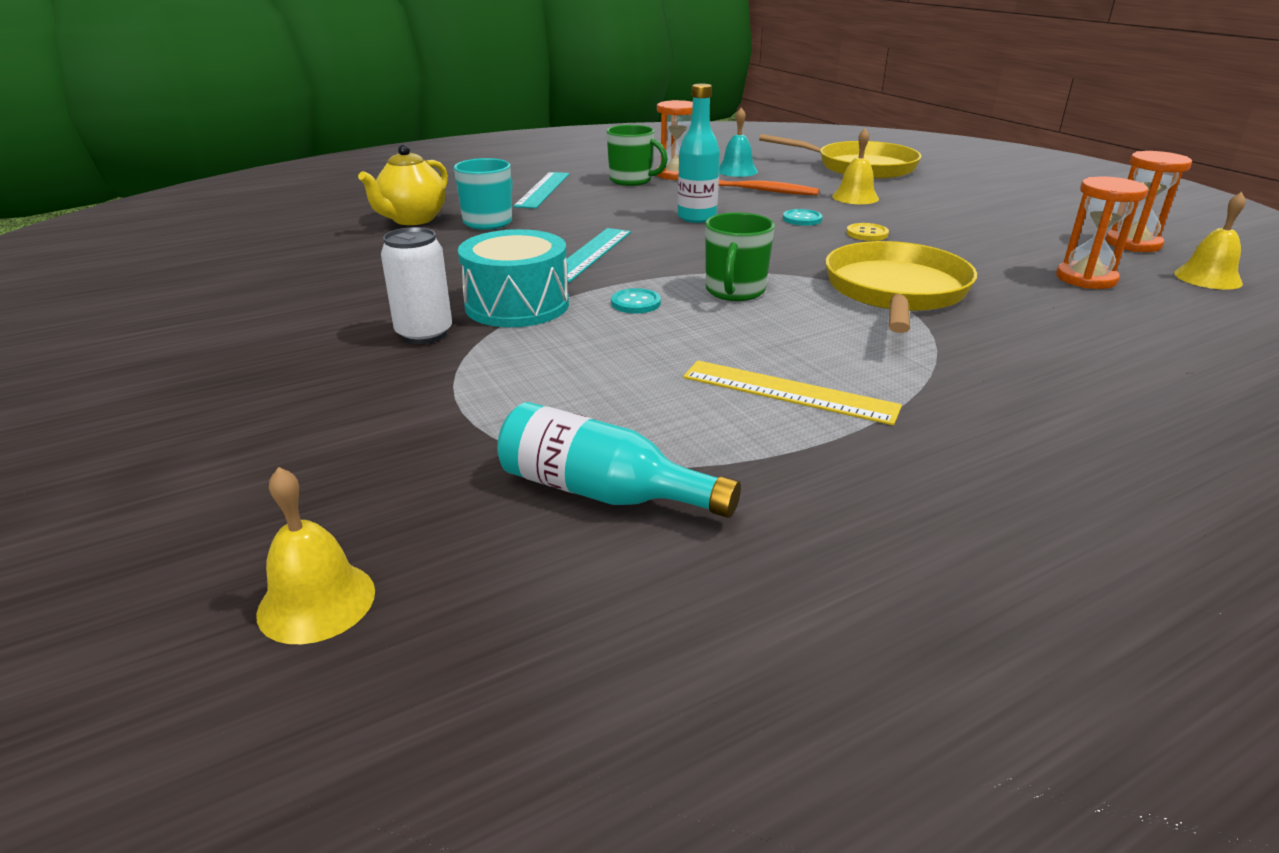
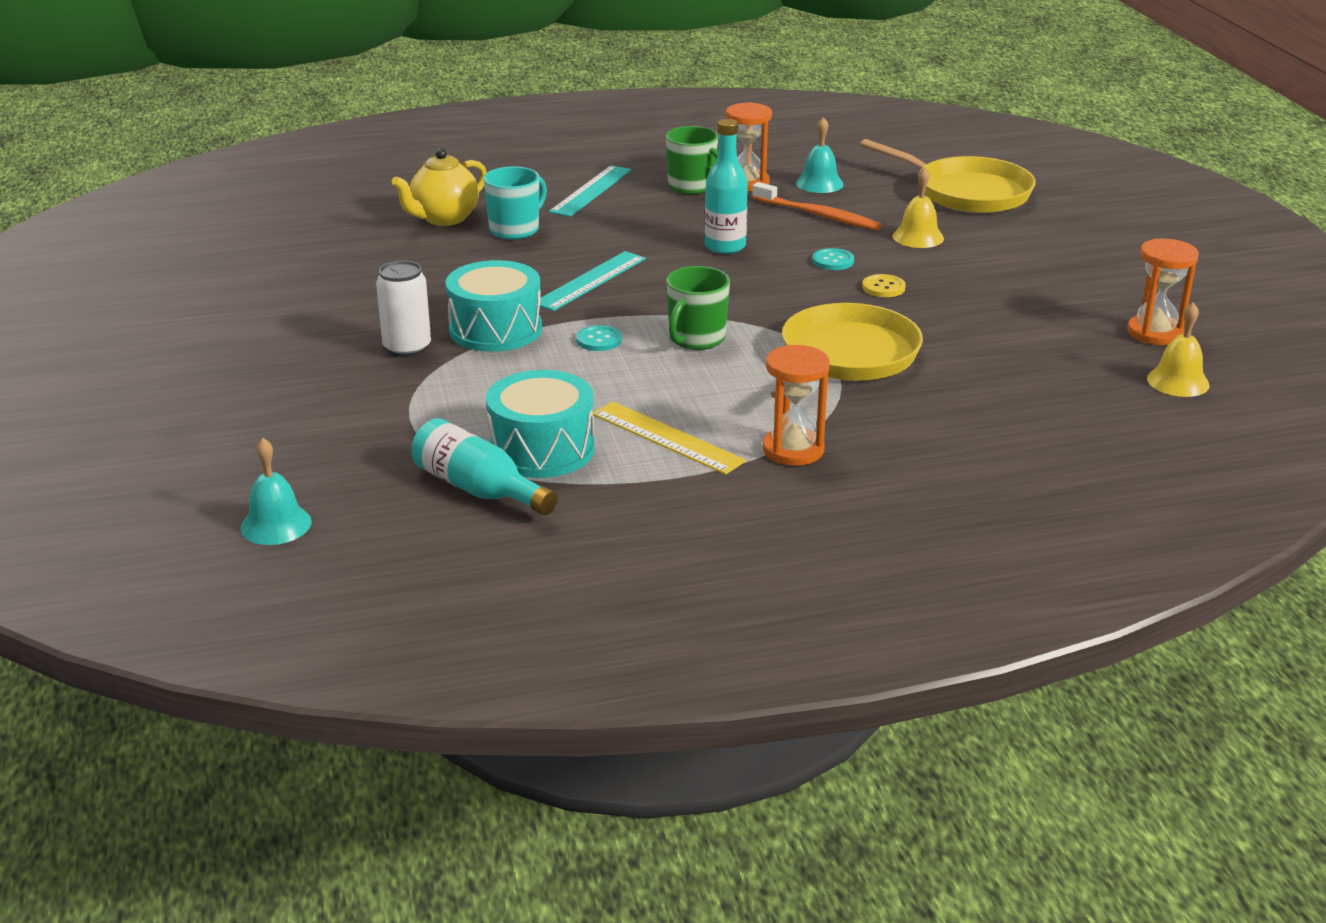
camera: 15 degrees right, 0 degrees up
yellow bell [256,467,375,644] -> turquoise bell [240,438,312,545]
orange hourglass [1056,176,1148,289] -> orange hourglass moved to [763,345,830,466]
none -> turquoise drum [486,370,595,478]

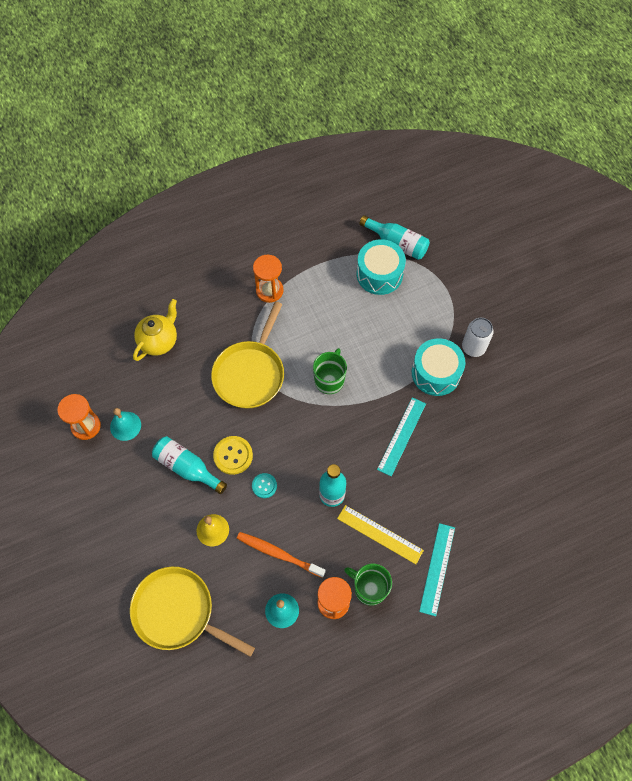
camera: 170 degrees right, 35 degrees up
turquoise bell [240,438,312,545] -> turquoise bell moved to [110,408,141,441]
yellow teapot [392,148,487,226] -> yellow teapot moved to [133,299,177,361]
turquoise mug [484,166,547,240] -> none
turquoise button [576,325,622,351] -> none
yellow ruler [593,401,746,475] -> yellow ruler moved to [337,505,424,564]
yellow button [862,274,906,297] -> yellow button [213,436,253,475], size x1.58
yellow bell [1147,302,1210,397] -> none
none -> turquoise bottle [152,436,227,494]

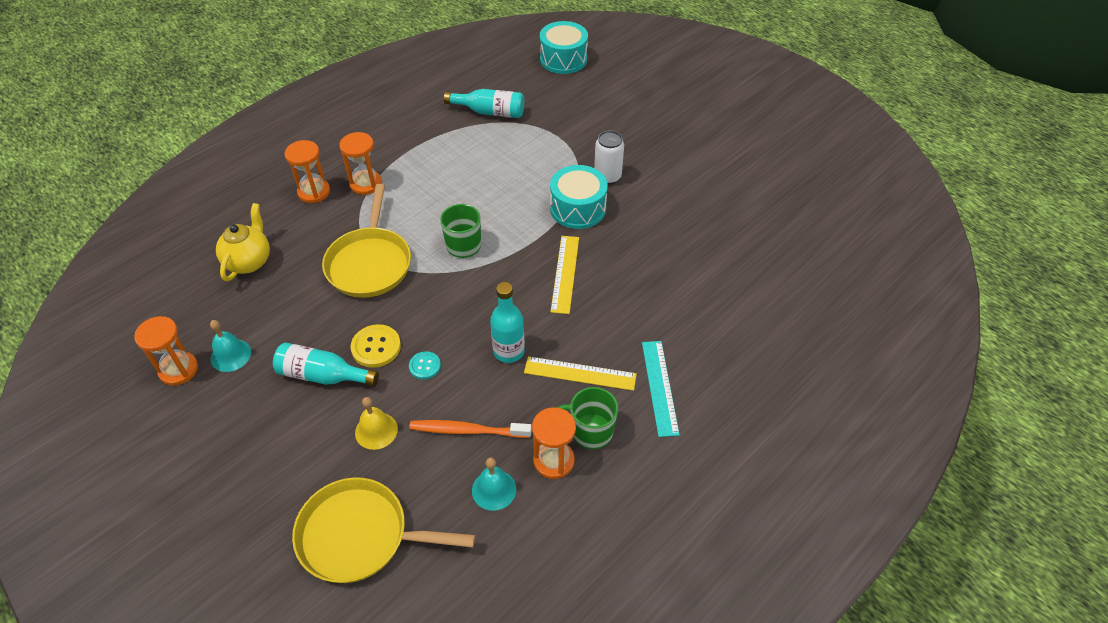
camera: 20 degrees left, 15 degrees down
turquoise drum [356,239,406,295] -> turquoise drum moved to [540,21,588,74]
turquoise ruler [377,397,426,476] -> yellow ruler [550,236,579,314]
none -> orange hourglass [284,140,330,203]

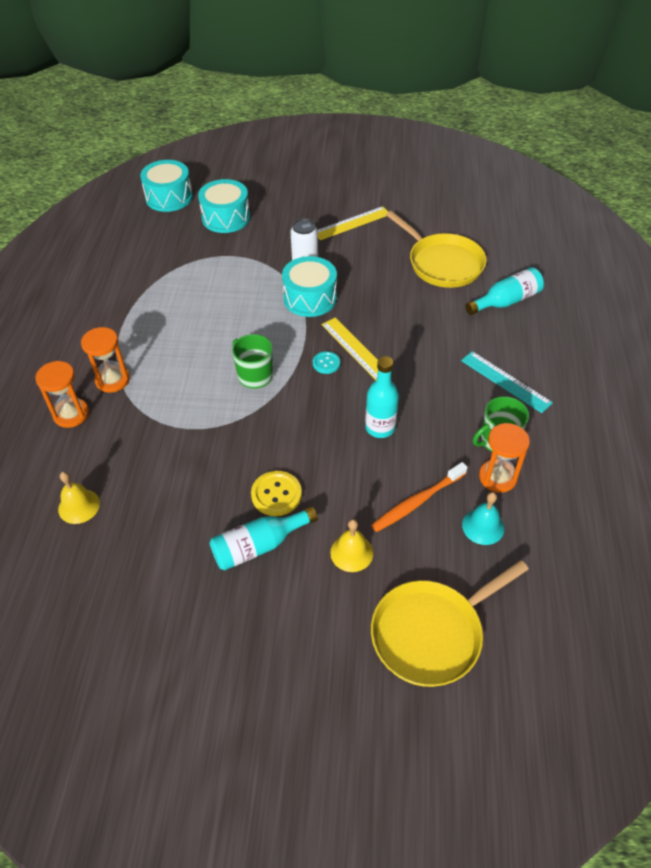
camera: 40 degrees left, 0 degrees up
orange hourglass [134,316,198,386] -> none
turquoise bell [210,320,251,372] -> none
yellow teapot [216,203,270,281] -> yellow bell [58,471,100,524]
yellow pan [322,184,411,298] -> yellow pan moved to [386,211,487,288]
turquoise button [409,351,441,380] -> turquoise button moved to [313,351,340,374]
turquoise bottle [444,89,524,118] -> turquoise bottle moved to [465,267,544,315]
yellow ruler [524,356,637,391] -> yellow ruler moved to [318,206,388,240]
none -> turquoise drum [198,179,250,233]

